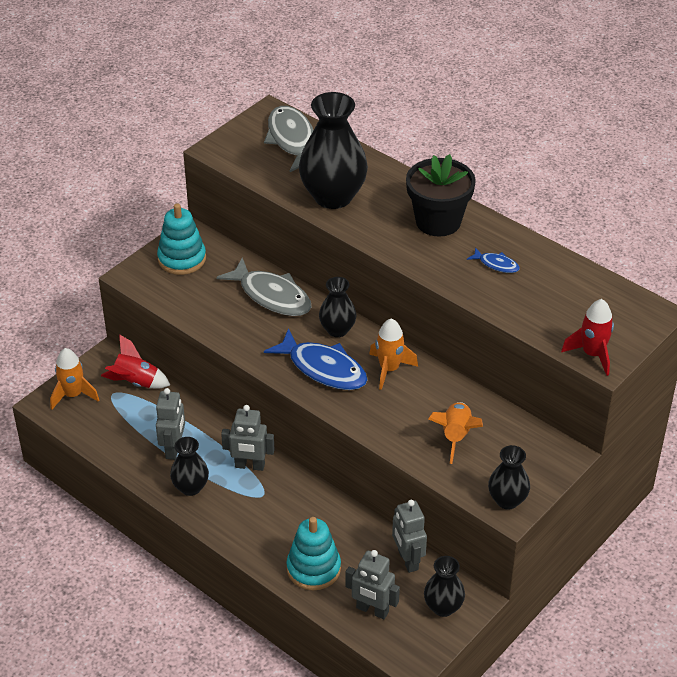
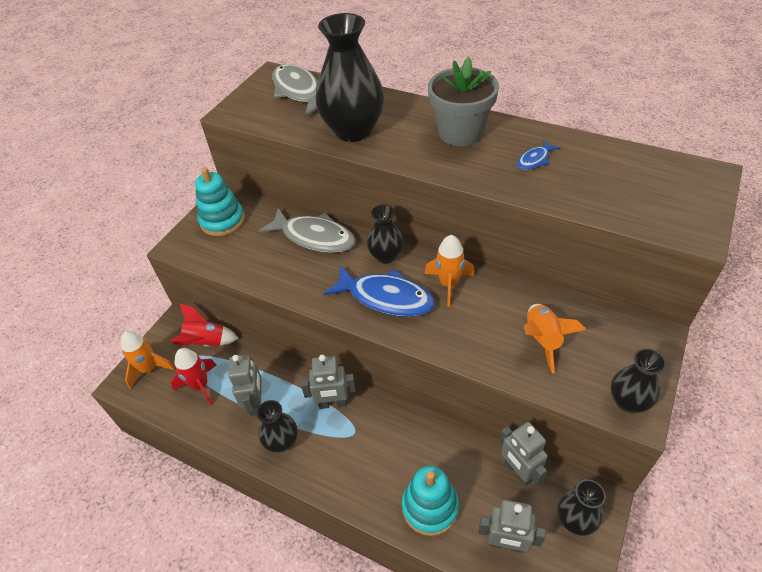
camera: 10 degrees left, 5 degrees up
black flower pot [406,154,476,237] -> grey flower pot [428,57,499,146]
blue fish [467,247,520,273] -> blue fish turned 120 degrees clockwise [517,140,560,170]
red rocket [561,299,614,376] -> red rocket moved to [171,348,217,405]

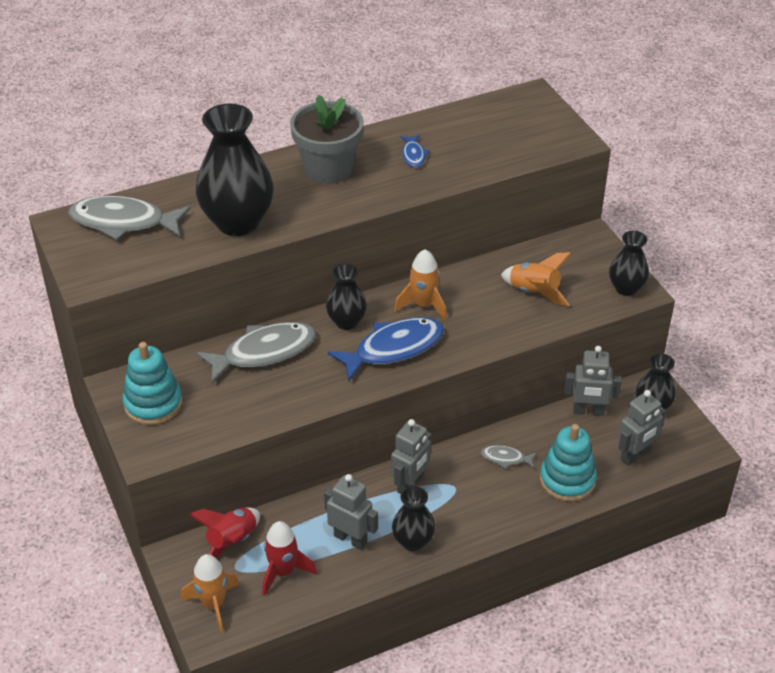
camera: 55 degrees left, 5 degrees down
none -> grey fish [481,445,537,469]

